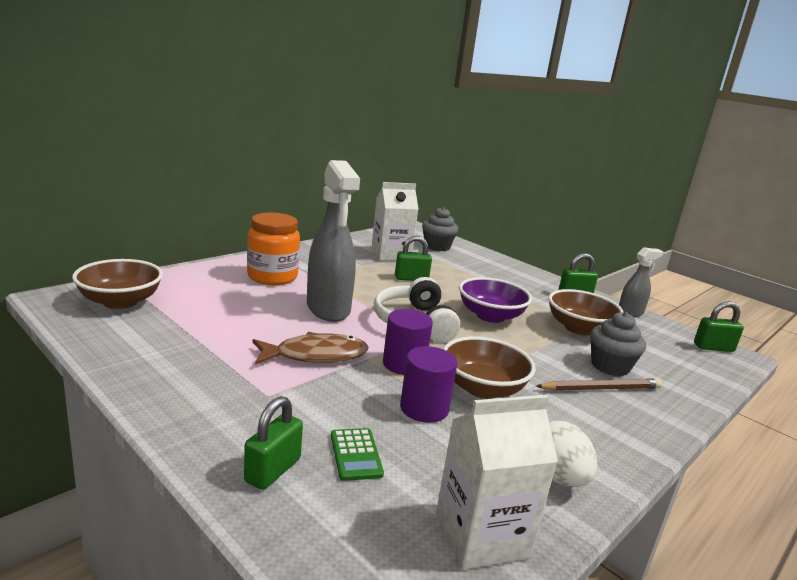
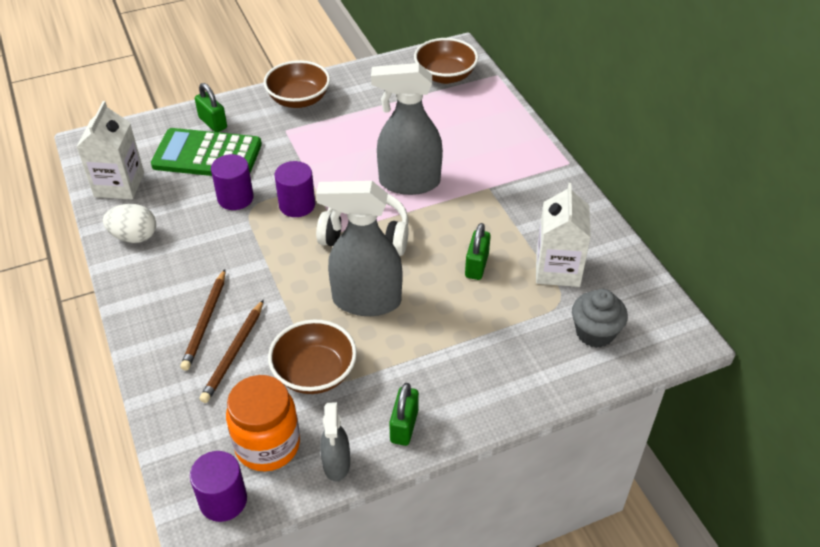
camera: 115 degrees right, 25 degrees up
orange jar [247,213,300,285] -> orange jar moved to [226,375,300,471]
brown fish [253,332,368,365] -> none
green calculator [331,428,384,481] -> green calculator [151,128,262,176], size x2.24
brown bowl [443,336,536,399] -> brown bowl moved to [263,60,330,108]
purple bowl [459,277,532,323] -> grey spray bottle [316,181,402,316]
grey cupcake [590,312,646,376] -> brown pencil [200,300,264,403]
green padlock [694,301,744,352] -> purple cylinder [190,451,247,522]

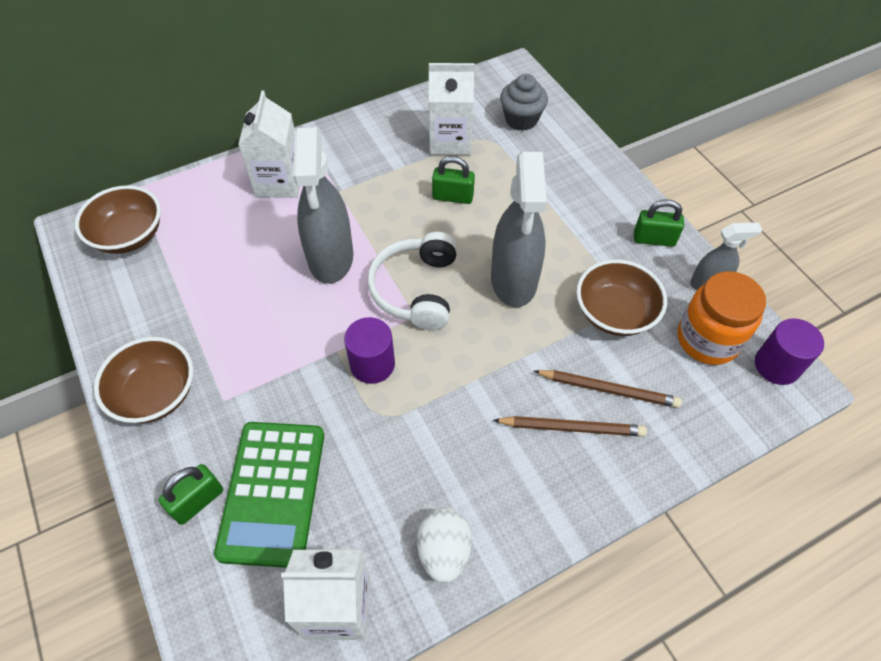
camera: 95 degrees left, 10 degrees up
purple cylinder [211,154,254,210] -> none
none -> white carton [238,91,300,198]

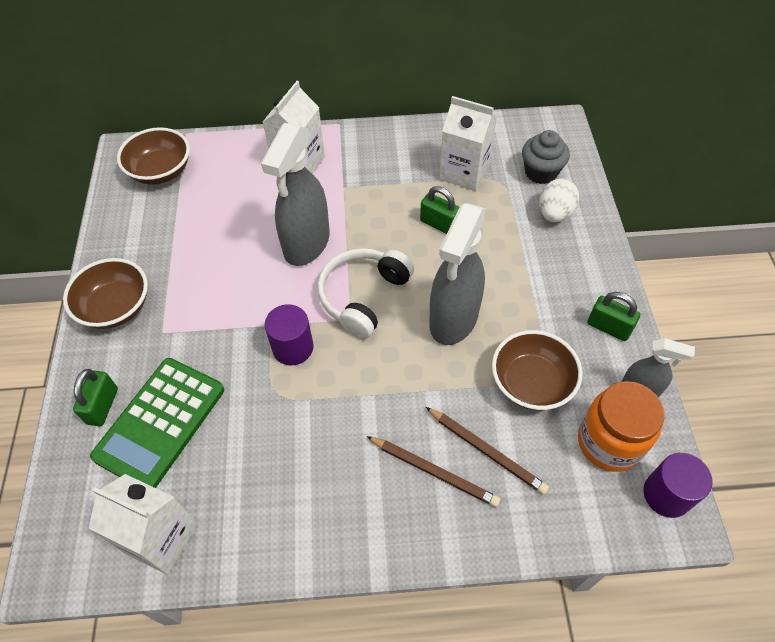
camera: 25 degrees right, 0 degrees up
green padlock [158,464,223,525] -> green padlock turned 60 degrees counterclockwise [73,369,118,426]
white egg [417,508,472,583] -> white egg moved to [539,178,579,222]

